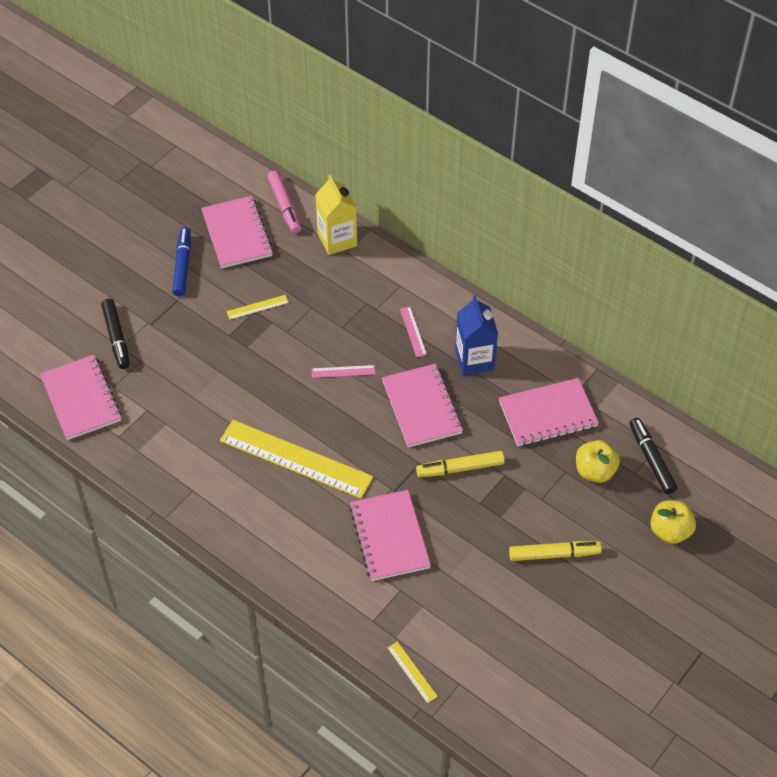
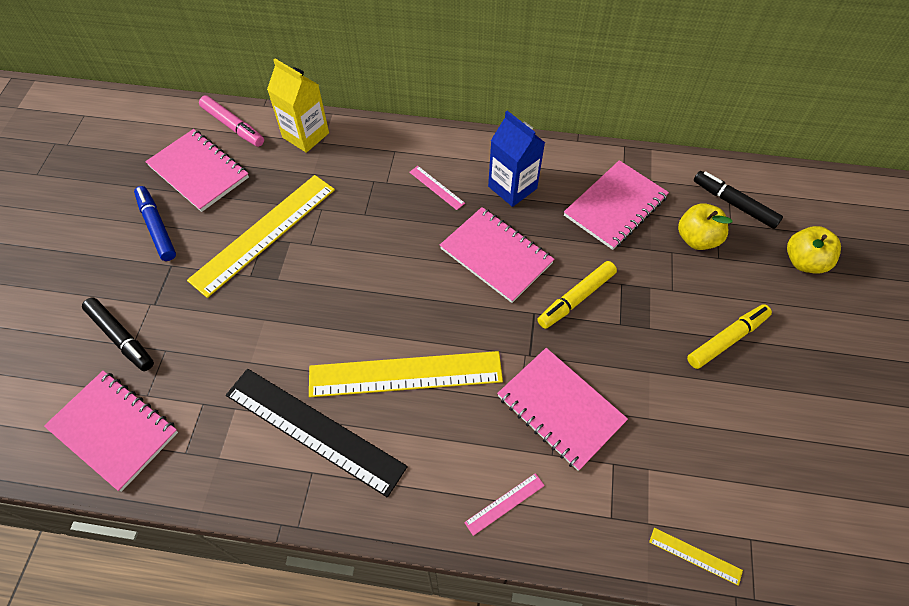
camera: 30 degrees left, 5 degrees up
yellow ruler [226,295,289,320] -> yellow ruler [187,175,335,298], size x2.40
pink ruler [312,365,376,378] -> pink ruler moved to [464,473,545,536]
none -> black ruler [226,369,408,497]

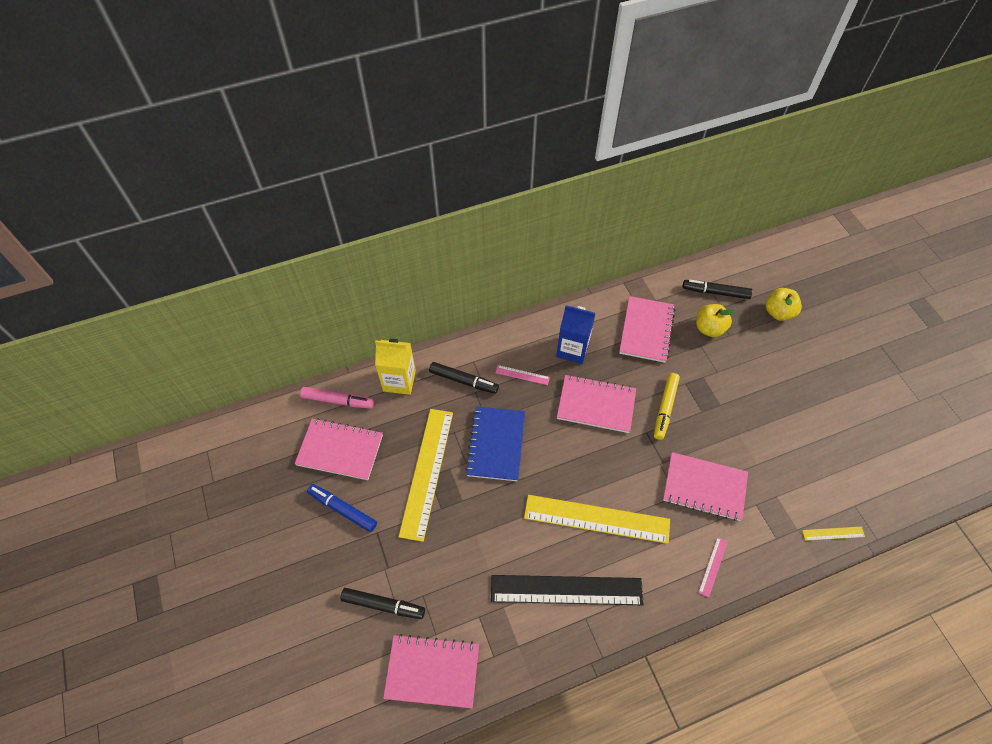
camera: 30 degrees left, 0 degrees up
yellow ruler [309,351,503,397] -> yellow ruler turned 45 degrees clockwise [524,495,670,544]
yellow marker [687,304,772,369] -> none
none -> black marker [429,362,499,394]
none -> blue notebook [465,406,525,481]

